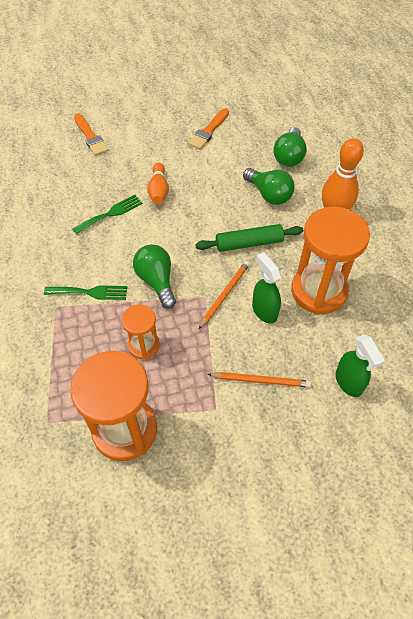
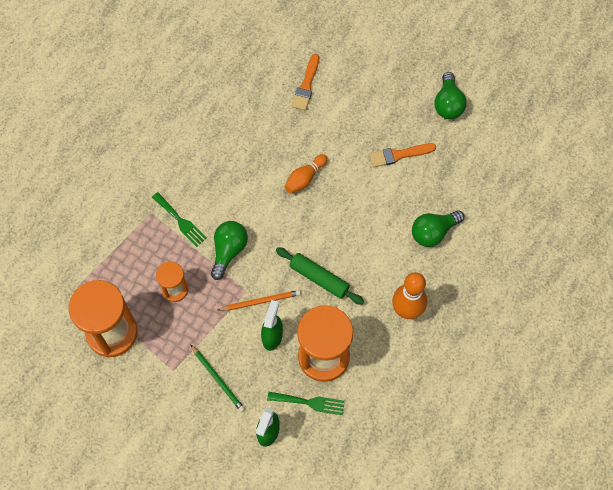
camera: 45 degrees right, 10 degrees up
green fork [73,195,143,234] -> green fork moved to [267,392,345,415]
orange pencil [207,372,312,388] -> green pencil [190,344,245,412]
green light bulb [243,168,294,205] -> green light bulb moved to [434,72,467,119]

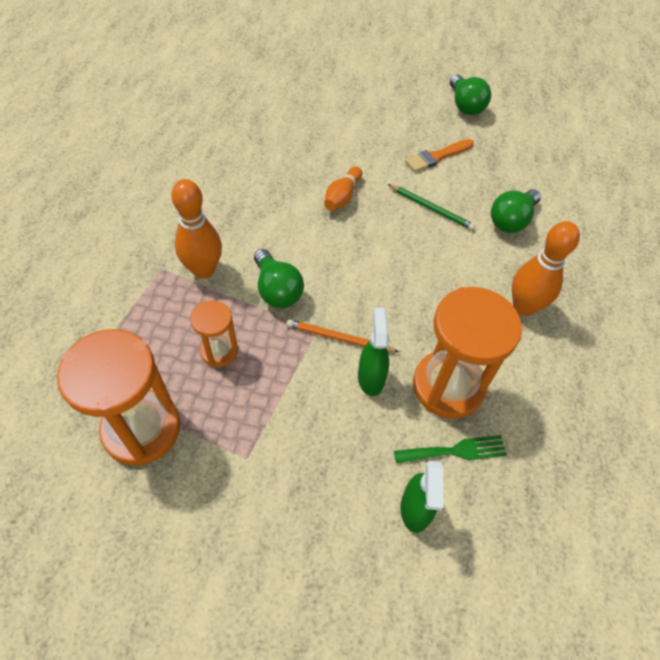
camera: 20 degrees left, 10 degrees down
green fork [152,192,207,247] -> orange bowling pin [171,179,222,279]
green pencil [190,344,245,412] -> green pencil moved to [388,184,475,230]
green light bulb [211,221,248,280] -> green light bulb turned 150 degrees clockwise [254,249,304,308]
orange pencil [218,290,301,311] -> orange pencil turned 135 degrees counterclockwise [286,319,399,352]
green rolling pin [276,247,364,305] -> none
orange brush [292,54,319,111] -> none

